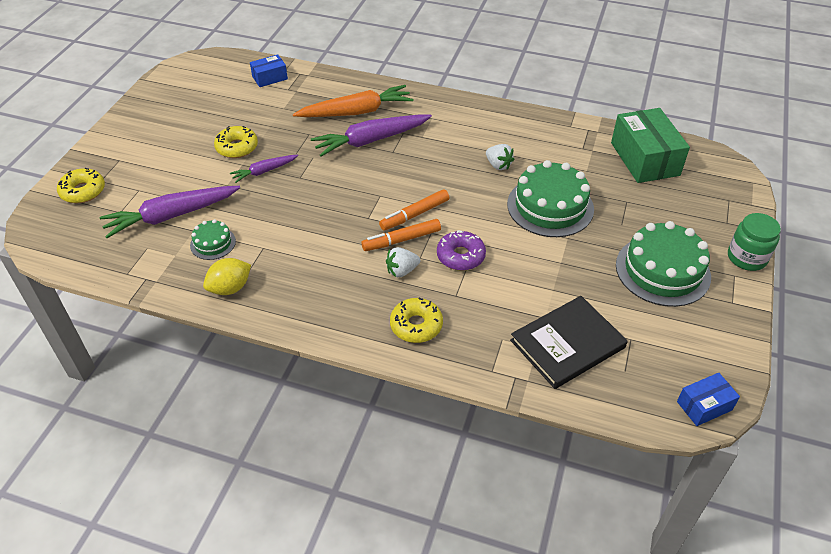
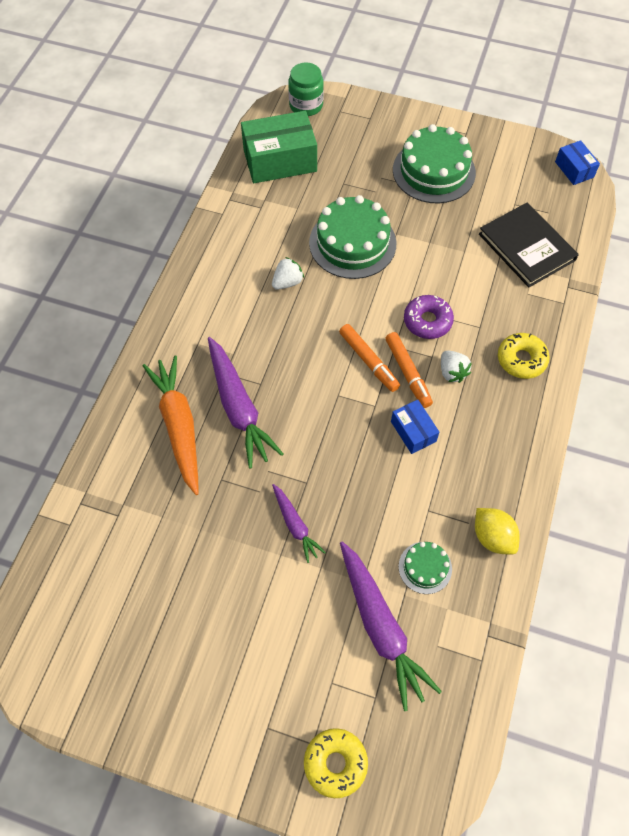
camera: 90 degrees left, 15 degrees up
yellow donut [214,126,258,158] -> none
blue box [250,55,288,87] -> blue box moved to [391,400,439,454]
green jar [728,213,781,271] -> green jar moved to [288,62,324,116]

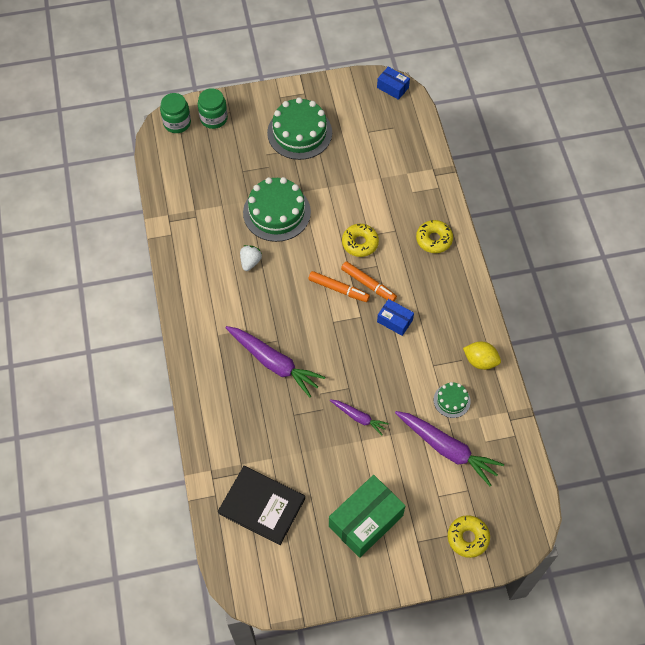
camera: 30 degrees left, 0 degrees up
orange carrot [143,355,199,495] -> none
green box [241,111,317,183] -> green box moved to [329,475,406,558]
purple donut [404,295,454,339] -> yellow donut [342,224,379,257]
white strawberry [441,350,472,383] -> none
black book [479,203,579,287] -> black book moved to [218,466,305,545]
none -> green jar [198,88,228,129]

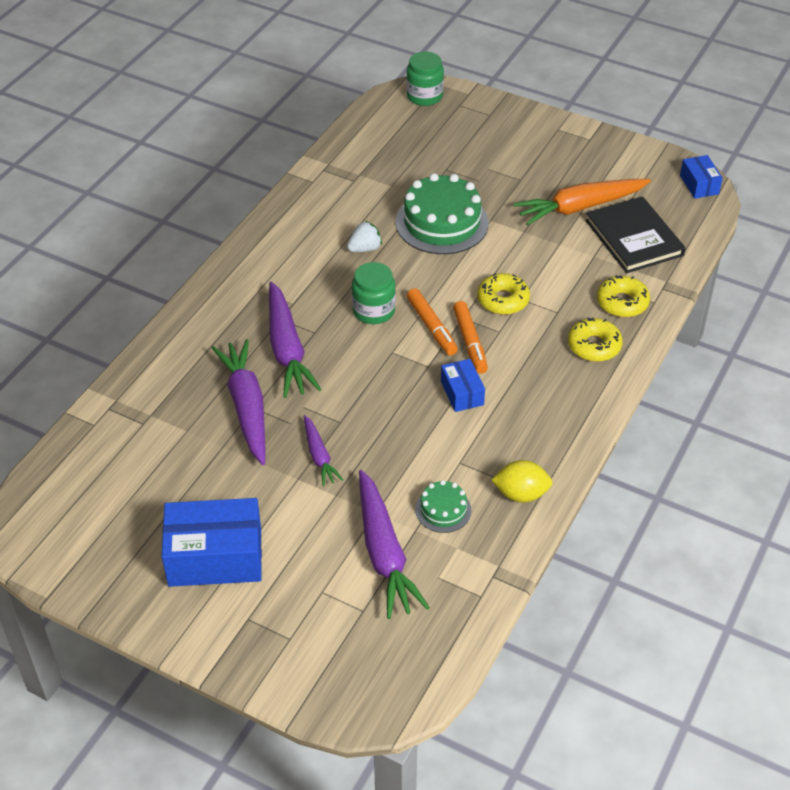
camera: 40 degrees right, 15 degrees down
green jar [198,88,228,129] -> green jar moved to [352,262,396,324]
black book [218,466,305,545] -> black book moved to [585,196,686,273]
green cake [267,97,332,160] -> none
green box [329,475,406,558] -> blue box [162,498,262,587]
yellow donut [448,515,490,558] -> yellow donut moved to [597,275,650,317]
yellow lemon [463,341,501,370] -> yellow lemon turned 60 degrees counterclockwise [491,460,553,503]
none -> purple carrot [212,339,266,465]
none -> orange carrot [513,179,651,226]

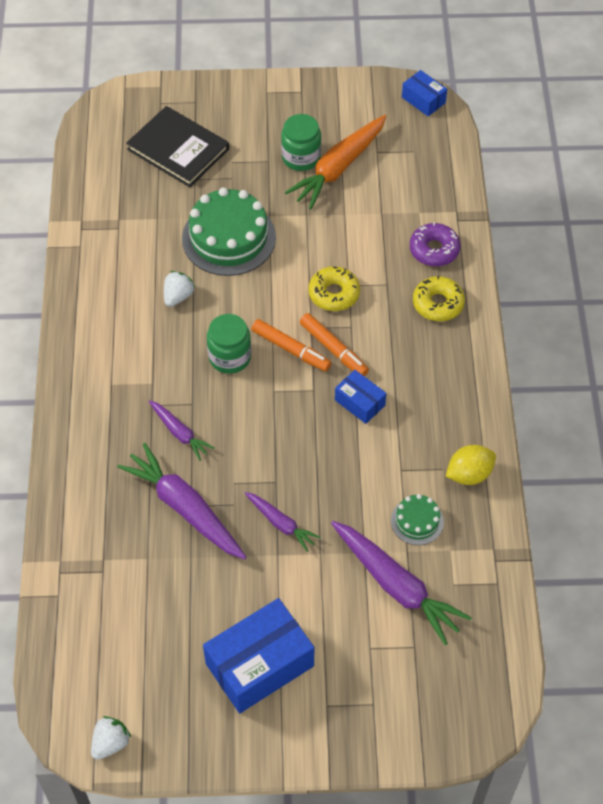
camera: 30 degrees left, 10 degrees up
purple carrot [269,282,322,398] -> purple carrot [149,400,215,461], size x0.54
green jar [406,52,444,106] -> green jar moved to [281,114,321,171]
black book [585,196,686,273] -> black book moved to [126,106,229,187]
yellow donut [597,275,650,317] -> purple donut [410,222,460,266]
none -> white strawberry [91,716,131,760]

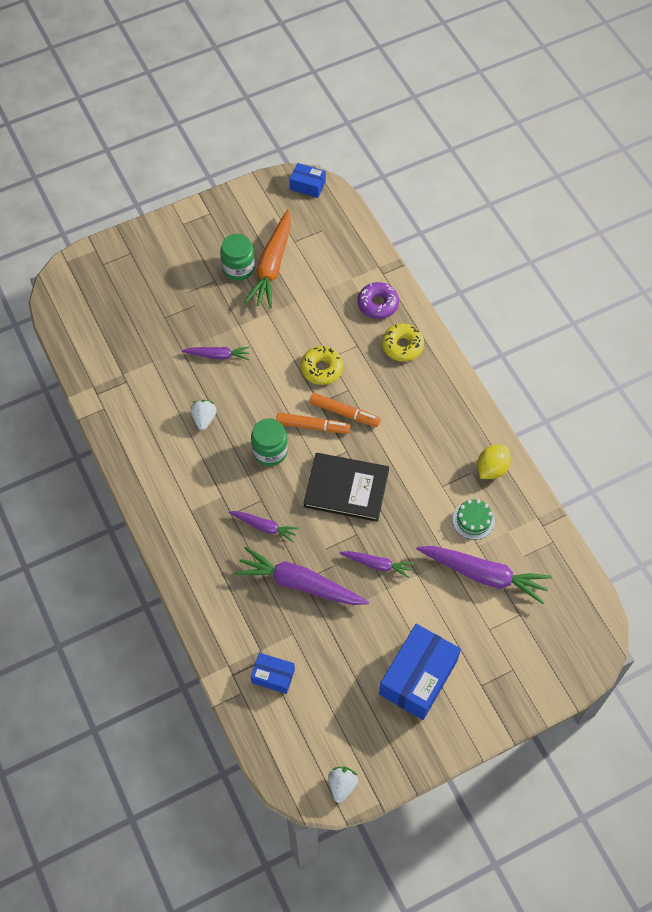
camera: 25 degrees left, 5 degrees up
black book [126,106,229,187] -> black book moved to [303,453,389,522]
green cake [182,187,276,276] -> purple carrot [182,347,250,360]
blue box [335,370,387,424] -> blue box moved to [251,653,295,694]

